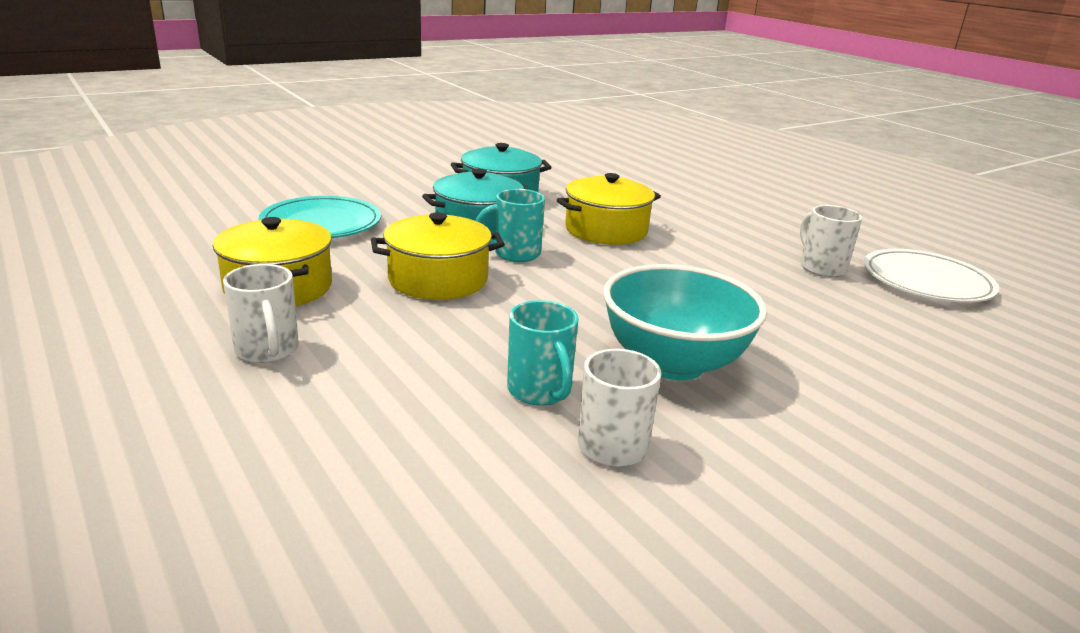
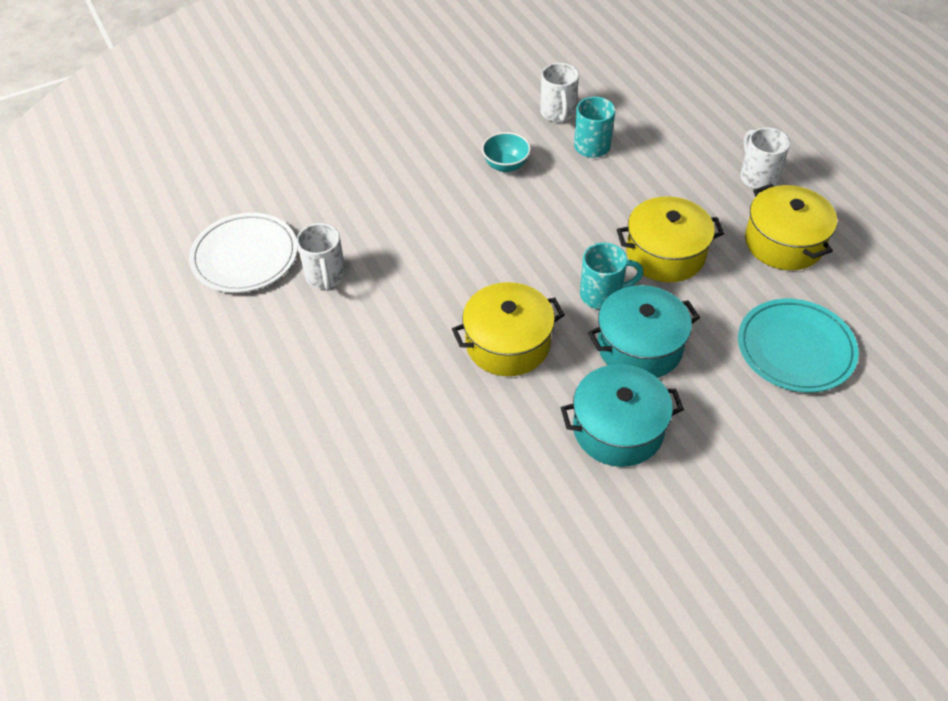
camera: 170 degrees left, 25 degrees up
turquoise bowl [603,264,767,380] -> turquoise bowl [482,132,531,172], size x0.50

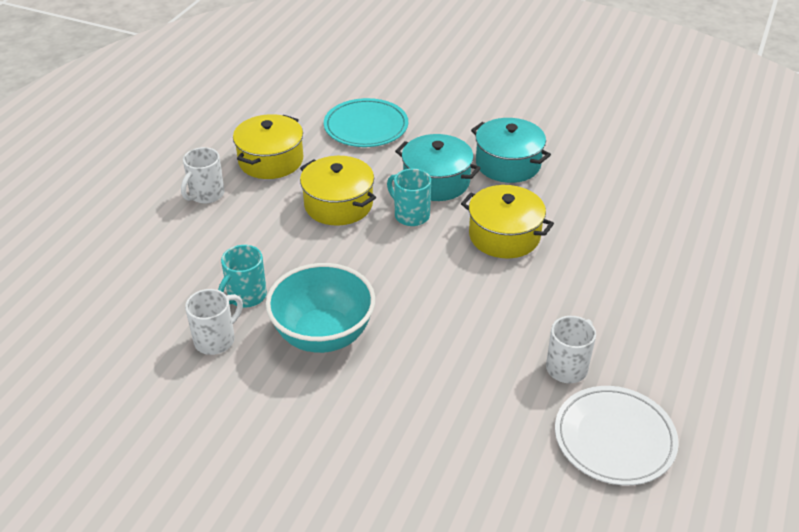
camera: 130 degrees left, 10 degrees down
turquoise bowl [482,132,531,172] -> turquoise bowl [266,263,375,353], size x2.01

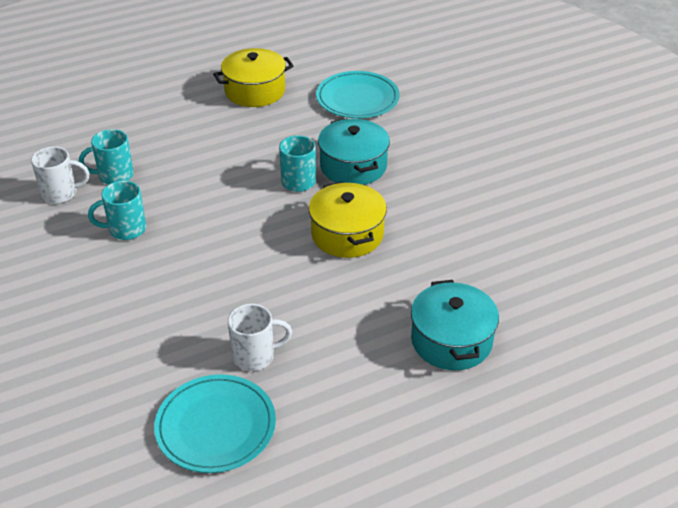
camera: 40 degrees right, 0 degrees up
white mug [181,147,225,204] -> none
turquoise bowl [266,263,375,353] -> turquoise mug [88,181,146,240]
yellow pot [300,156,376,226] -> none
turquoise pot [471,118,551,183] -> turquoise pot moved to [411,280,499,370]
white plate [555,386,679,485] -> turquoise plate [154,374,276,473]

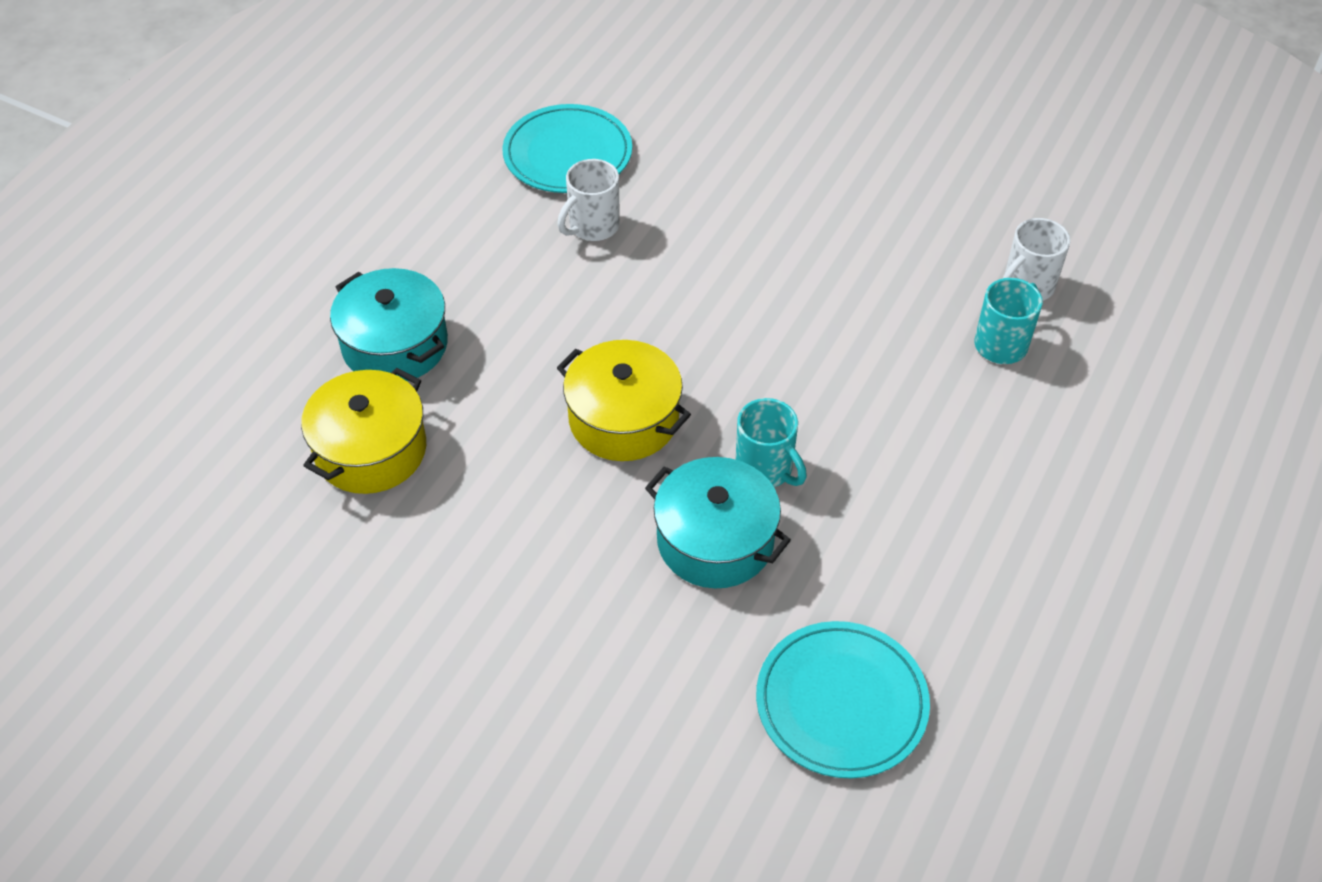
camera: 145 degrees right, 10 degrees up
turquoise mug [88,181,146,240] -> none
yellow pot [213,48,294,107] -> yellow pot moved to [301,368,426,494]

